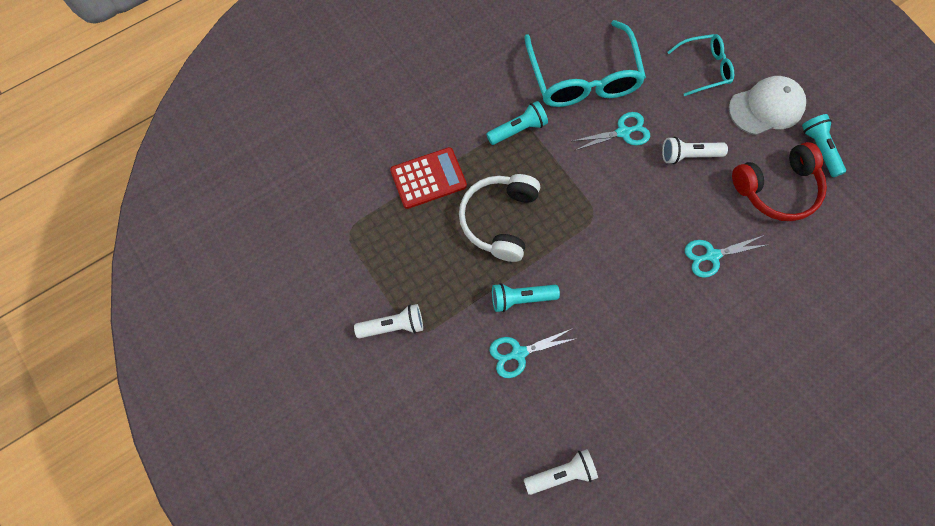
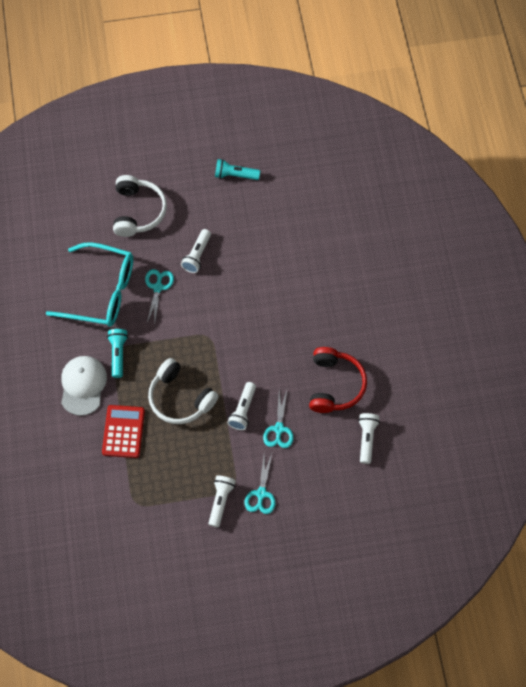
camera: 65 degrees left, 5 degrees down
turquoise flashlight [492,283,560,312] -> white flashlight [227,382,256,430]
turquoise glasses [667,34,734,96] -> white headphones [113,175,167,237]
turquoise scissors [685,235,766,278] -> turquoise scissors moved to [245,454,275,514]
white cap [729,76,806,135] -> white cap moved to [61,356,107,416]
red headphones [732,142,827,221] -> red headphones moved to [309,347,367,413]

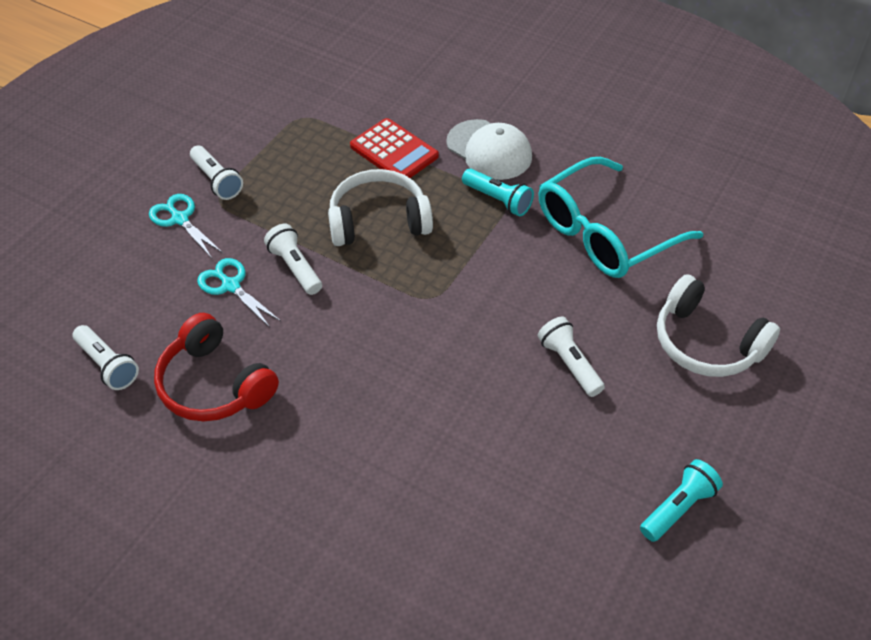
camera: 130 degrees right, 15 degrees down
turquoise scissors [145,269,174,323] -> none

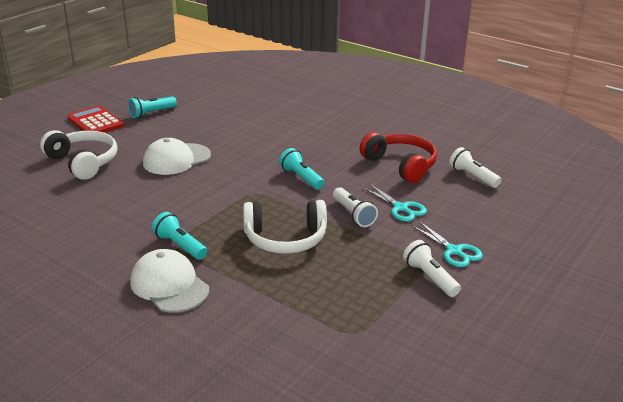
camera: 175 degrees left, 20 degrees down
red calculator [350,118,439,178] -> red calculator moved to [67,106,124,133]
white flashlight [538,317,605,397] -> white cap [143,138,211,175]
turquoise glasses [539,157,703,278] -> none
none -> turquoise flashlight [279,148,324,190]

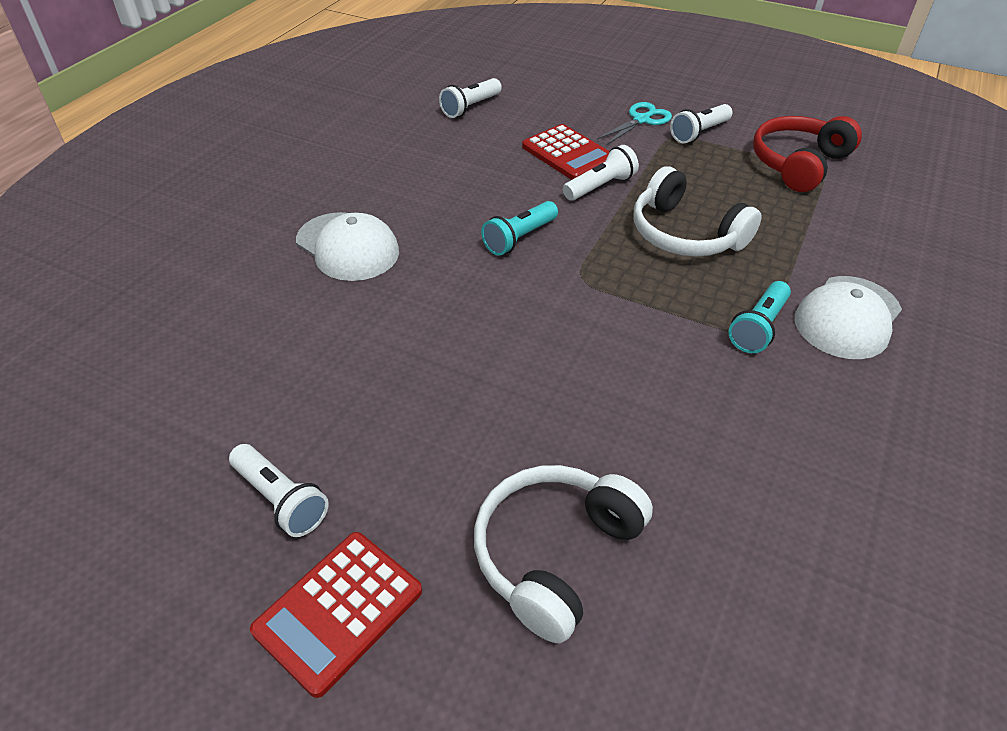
camera: 100 degrees left, 15 degrees up
turquoise flashlight [128,96,177,118] -> white flashlight [229,444,329,537]
white cap [143,138,211,175] -> white cap moved to [296,212,399,281]
white headphones [243,200,327,254] -> white headphones turned 150 degrees clockwise [634,166,762,256]
red headphones [360,132,437,183] -> red headphones moved to [753,116,862,192]
turquoise scissors [362,184,427,222] -> red calculator [522,124,610,180]

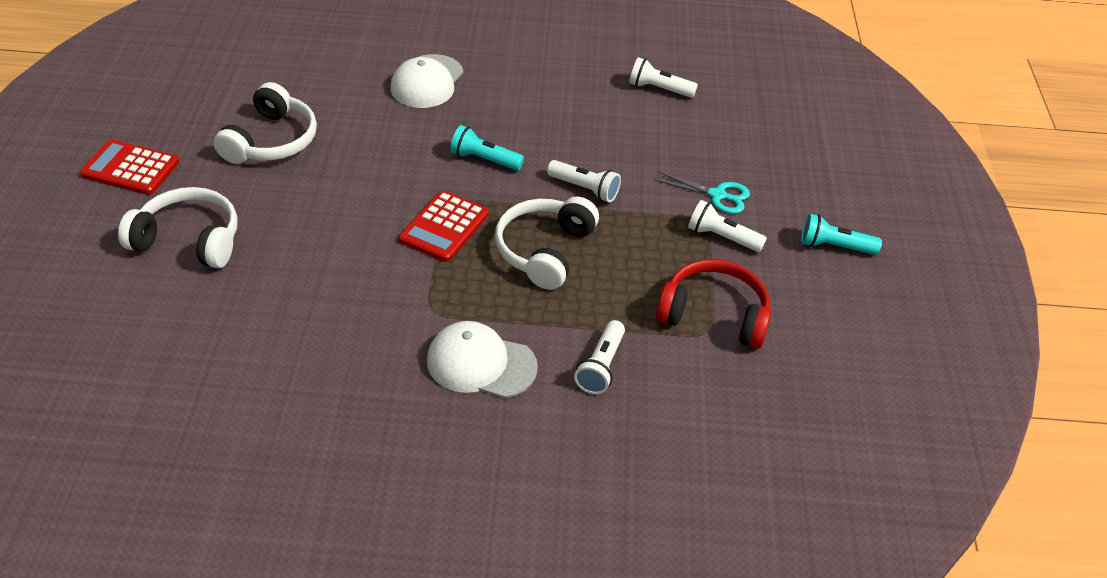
camera: 65 degrees right, 0 degrees up
white flashlight [229,444,329,537] -> white flashlight moved to [574,320,625,394]
red calculator [522,124,610,180] -> red calculator moved to [399,191,489,262]
turquoise flashlight [728,281,791,353] -> turquoise flashlight moved to [801,214,882,255]
none -> white headphones [213,82,317,164]

